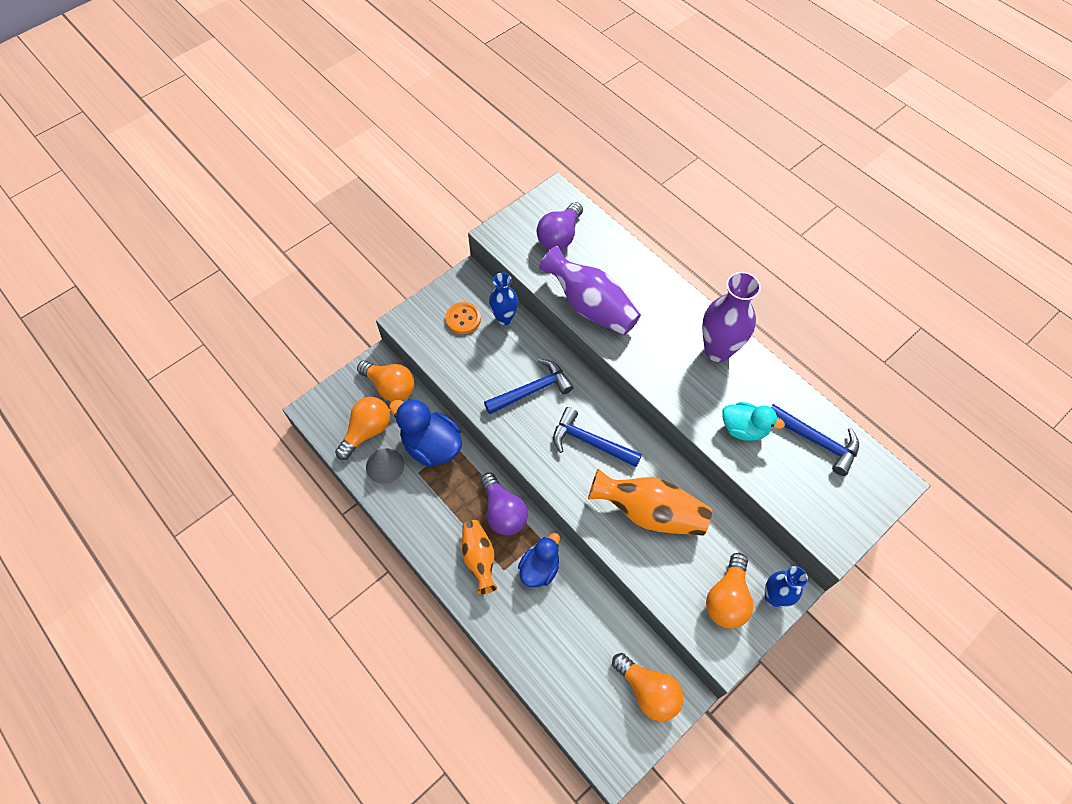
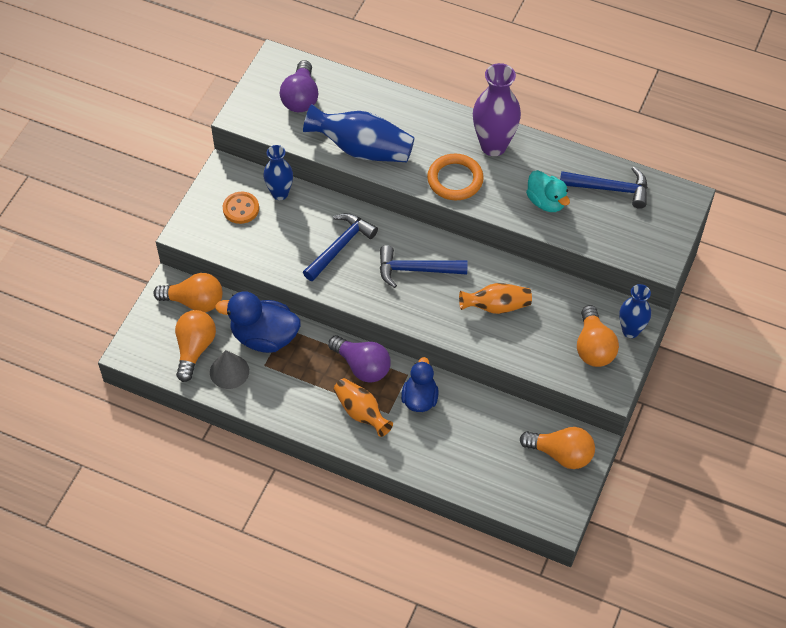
camera: 25 degrees left, 5 degrees down
purple vase [539,246,641,336] -> blue vase [303,104,415,162]
orange vase [588,469,712,536] -> orange vase [459,283,532,314], size x0.63
turquoise duck [722,402,785,441] -> turquoise duck turned 60 degrees clockwise [526,170,570,212]
none -> orange ring [427,154,484,200]

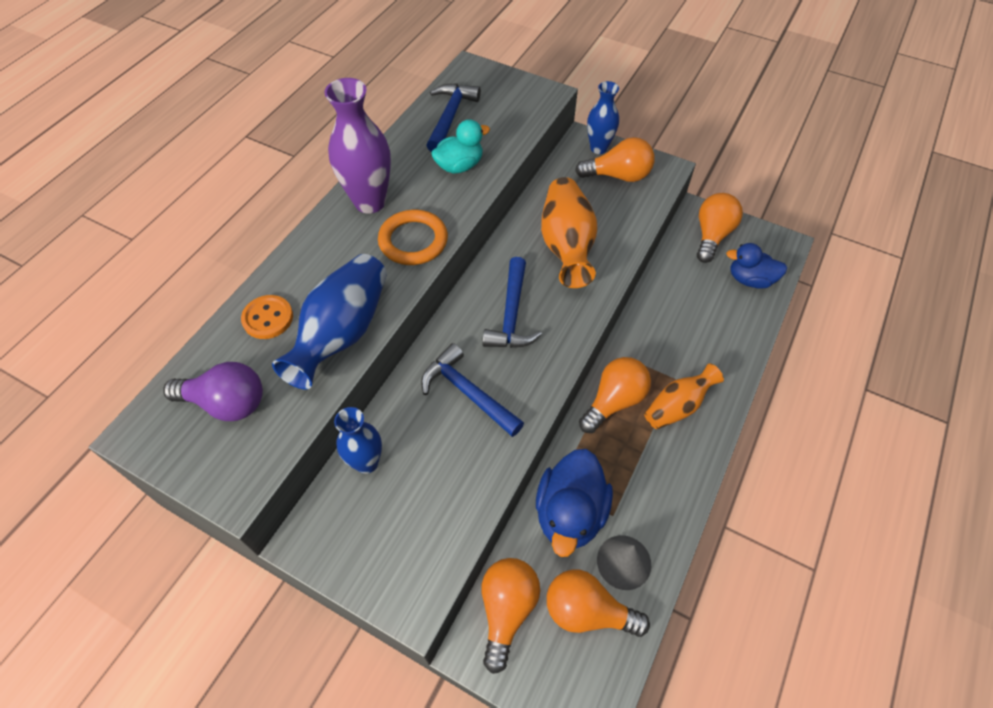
camera: 85 degrees left, 0 degrees up
orange button [223,192,259,224] -> orange button moved to [241,295,293,339]
purple light bulb [328,335,391,383] -> orange light bulb [579,357,651,433]
blue duck [401,357,439,412] -> blue duck moved to [726,243,787,289]
orange vase [459,283,532,314] -> orange vase [541,177,597,288], size x1.59

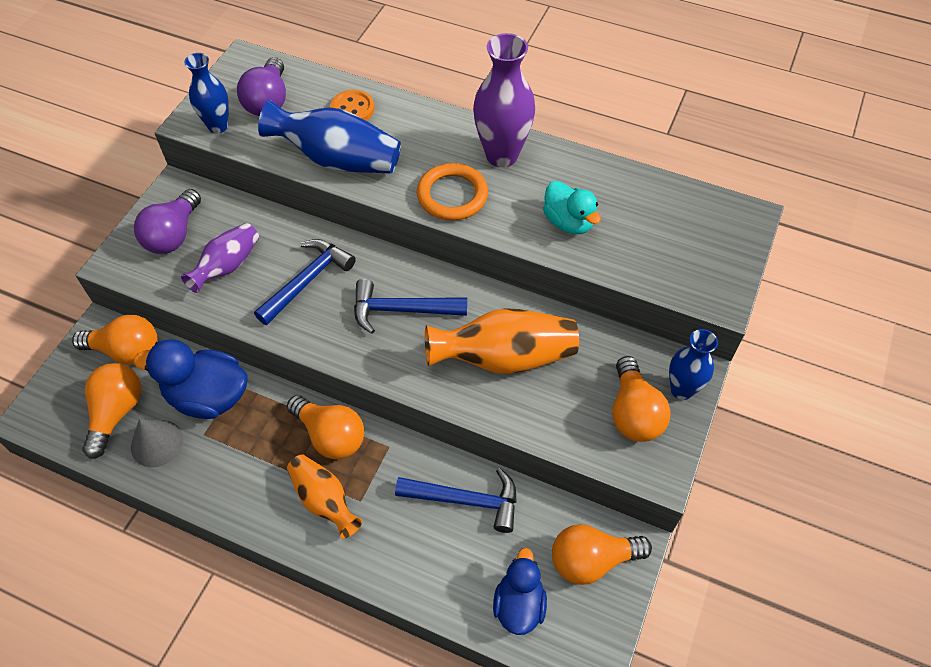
camera: 85 degrees right, 0 degrees up
blue vase [334,407,382,474] -> blue vase moved to [184,53,229,133]
blue hammer [426,83,481,152] -> blue hammer moved to [395,468,517,533]
orange light bulb [697,193,743,263] -> orange light bulb turned 150 degrees clockwise [552,524,652,585]
none -> purple light bulb [134,189,201,254]
none -> purple vase [181,223,259,293]

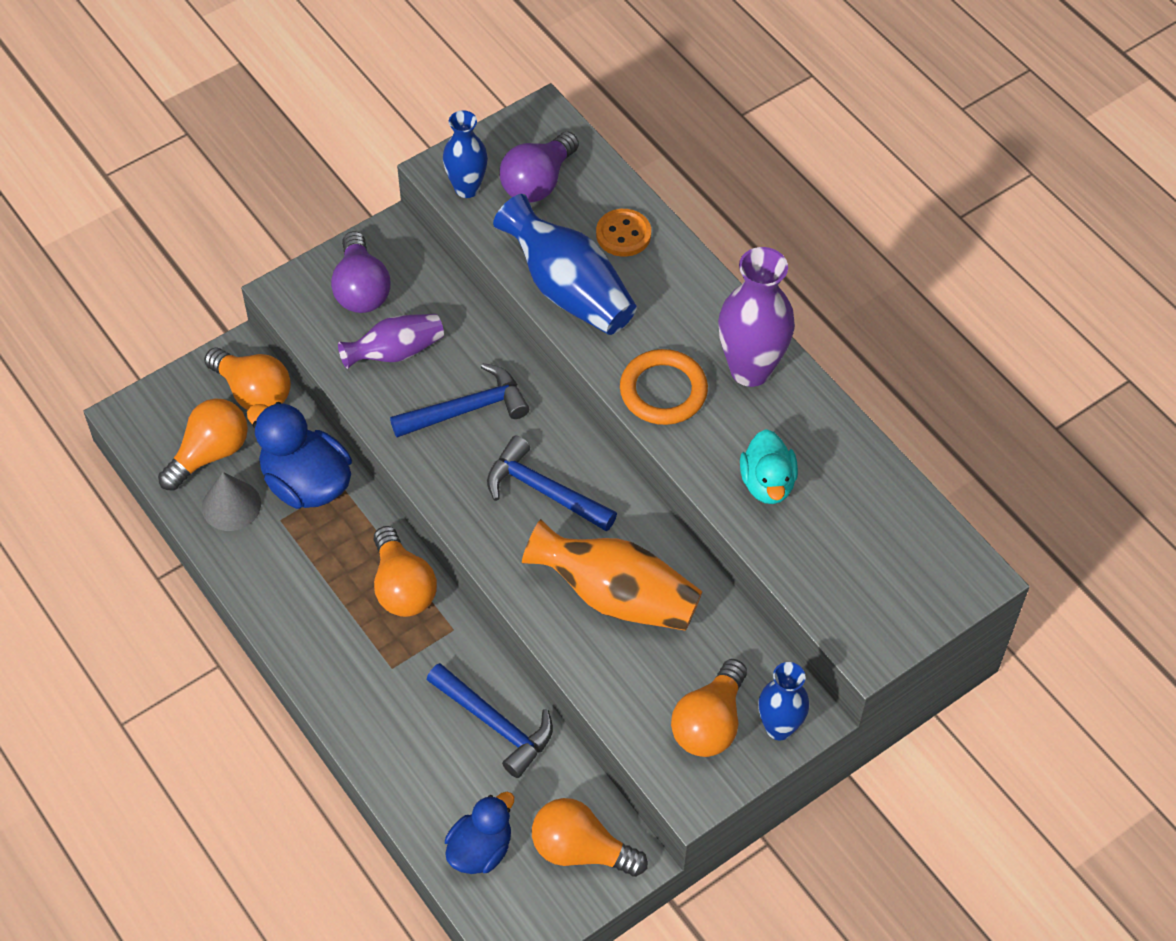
camera: 30 degrees right, 0 degrees up
purple light bulb [134,189,201,254] -> purple light bulb turned 60 degrees counterclockwise [331,231,391,313]
orange vase [287,455,362,539] -> none

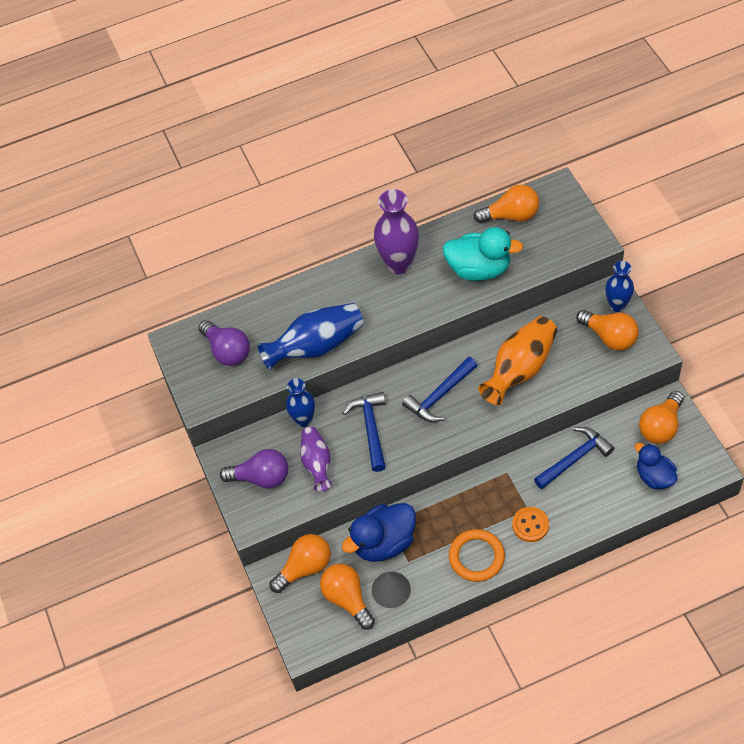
camera: 70 degrees left, 0 degrees up
orange light bulb [374,526,437,617] -> orange light bulb moved to [474,185,539,223]
blue vase [443,110,488,198] -> blue vase moved to [286,378,315,427]
orange button [596,209,651,257] -> orange button moved to [512,507,549,542]
orange ring [620,349,708,425] -> orange ring moved to [449,529,505,582]
turquoise duck [740,429,798,504] -> turquoise duck [443,227,523,281], size x1.52

